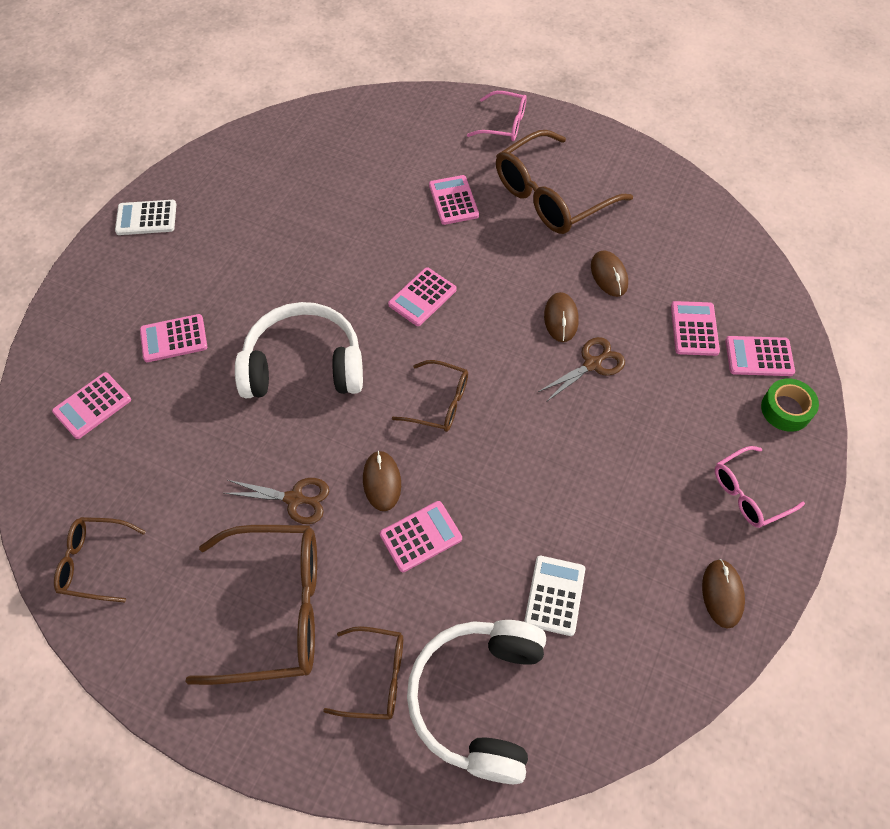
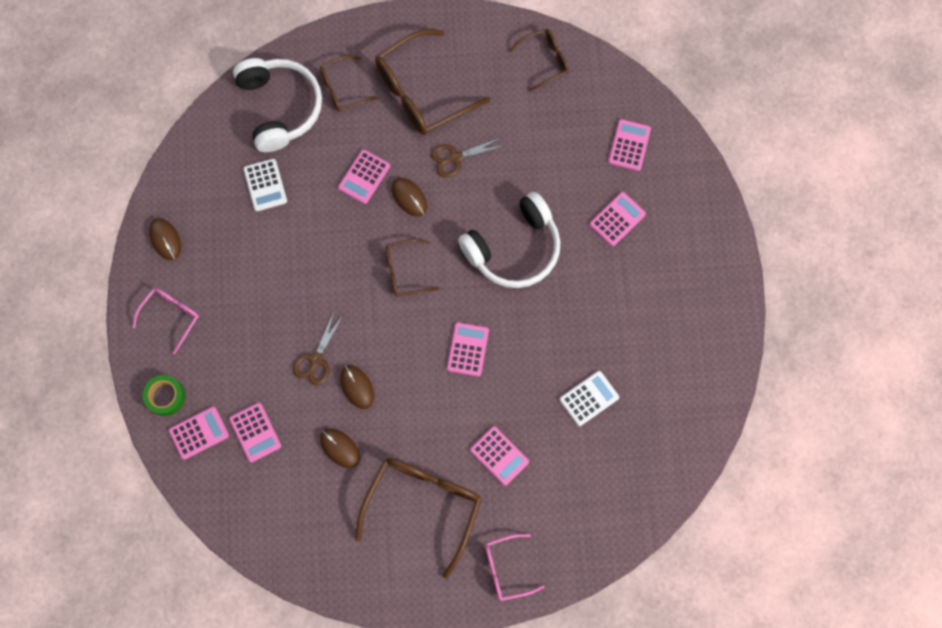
camera: 150 degrees right, 15 degrees up
white calculator [115,200,176,235] -> white calculator moved to [560,371,619,426]

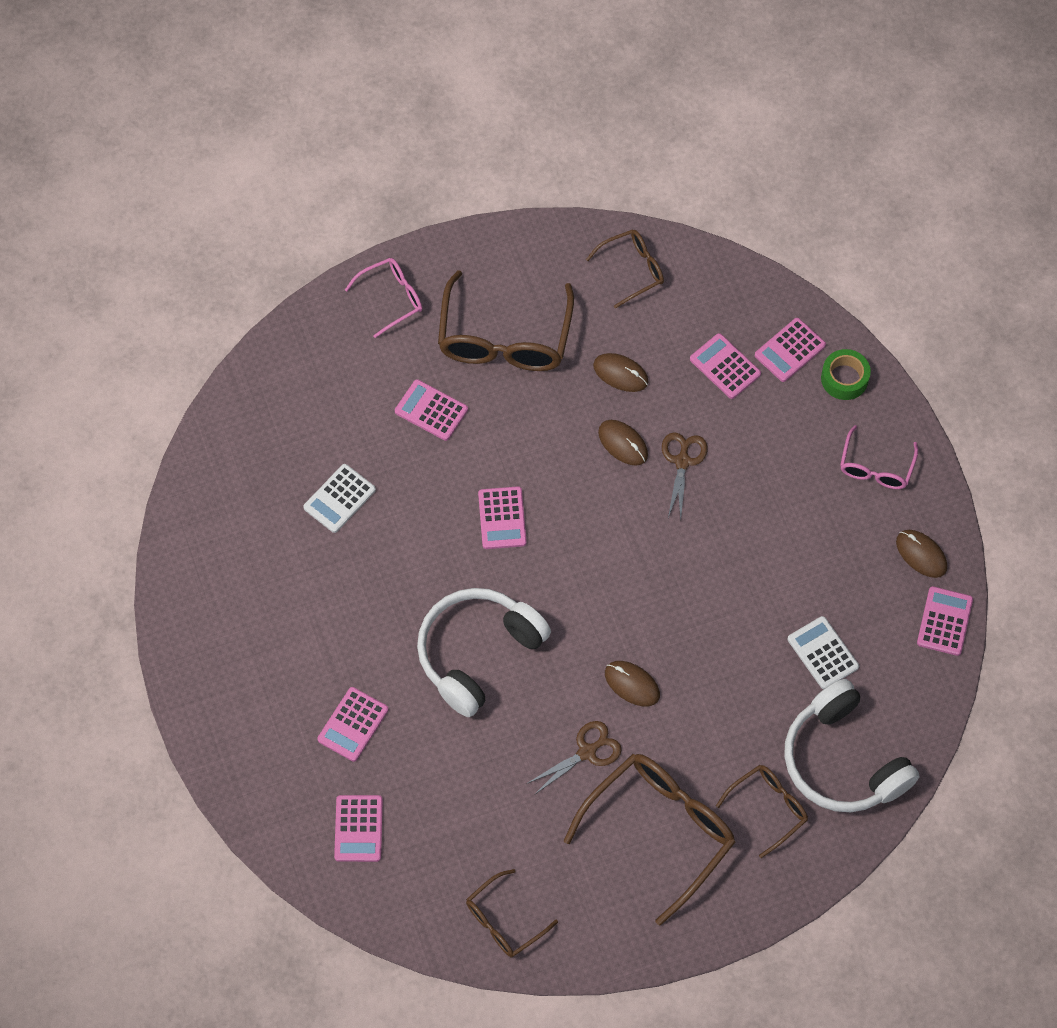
camera: 165 degrees right, 10 degrees down
pink calculator [338,149,390,204] -> pink calculator moved to [917,586,973,656]
brown glasses [385,239,439,297] -> brown glasses moved to [586,230,664,309]

